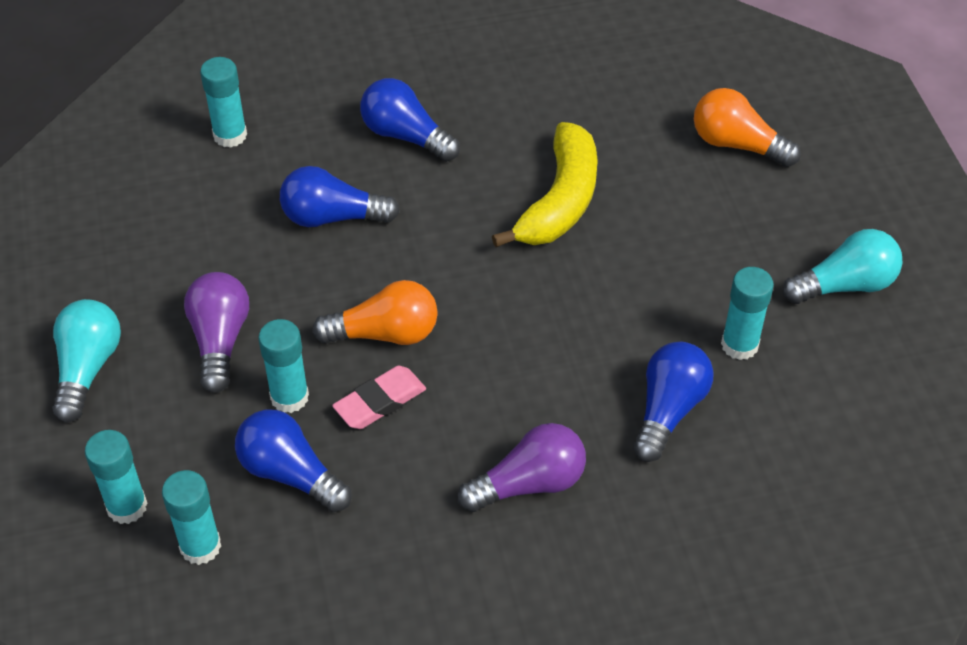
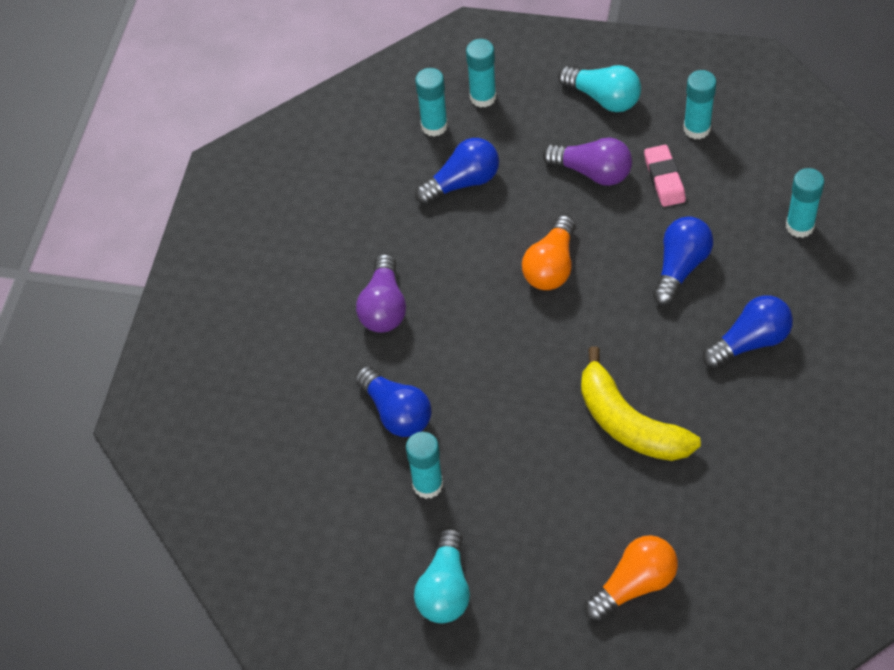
camera: 120 degrees right, 5 degrees up
turquoise glue stick [258,319,309,413] -> turquoise glue stick moved to [684,70,716,139]
pink eraser [332,366,426,429] -> pink eraser moved to [644,145,686,207]

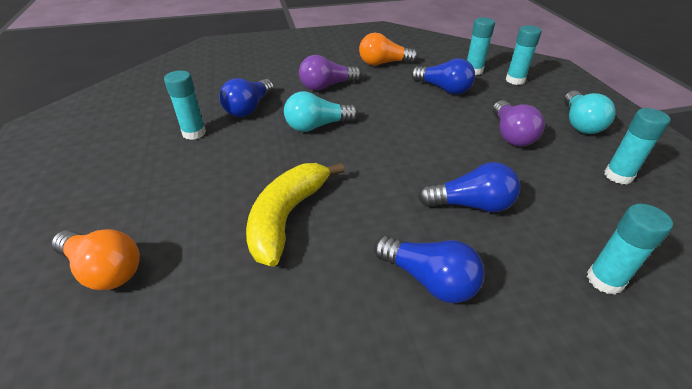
camera: 60 degrees right, 15 degrees down
turquoise light bulb [414,528,470,623] -> turquoise light bulb moved to [284,91,358,132]
orange light bulb [522,215,576,290] -> orange light bulb moved to [359,33,418,66]
pink eraser [644,145,686,207] -> none

